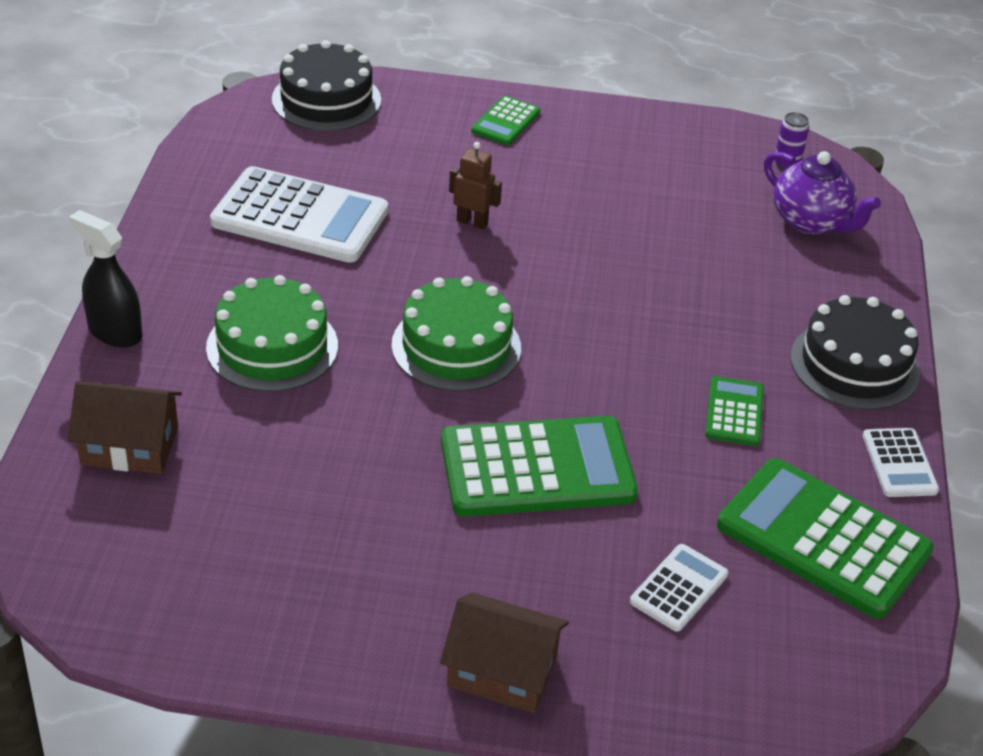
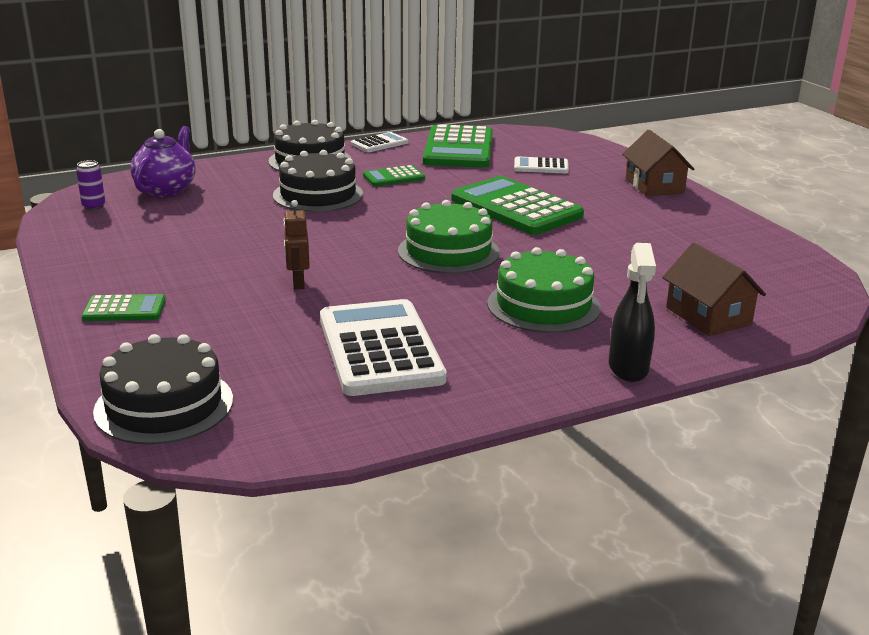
camera: 120 degrees left, 15 degrees down
none -> black cake [273,150,363,212]

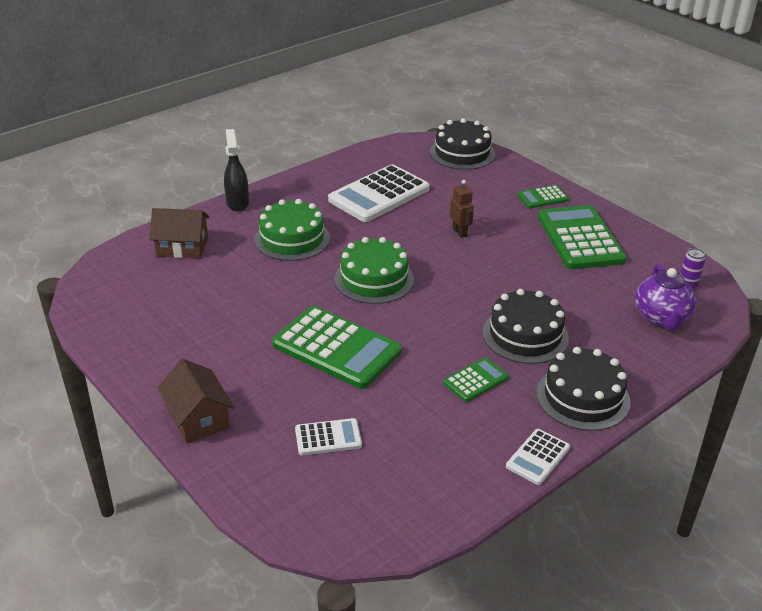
camera: 165 degrees right, 10 degrees up
white calculator [320,299,447,396] -> white calculator turned 75 degrees clockwise [328,164,430,222]
green calculator [423,124,493,168] -> green calculator moved to [538,205,627,269]
brown house [662,242,766,336] -> brown house turned 45 degrees counterclockwise [149,208,210,258]

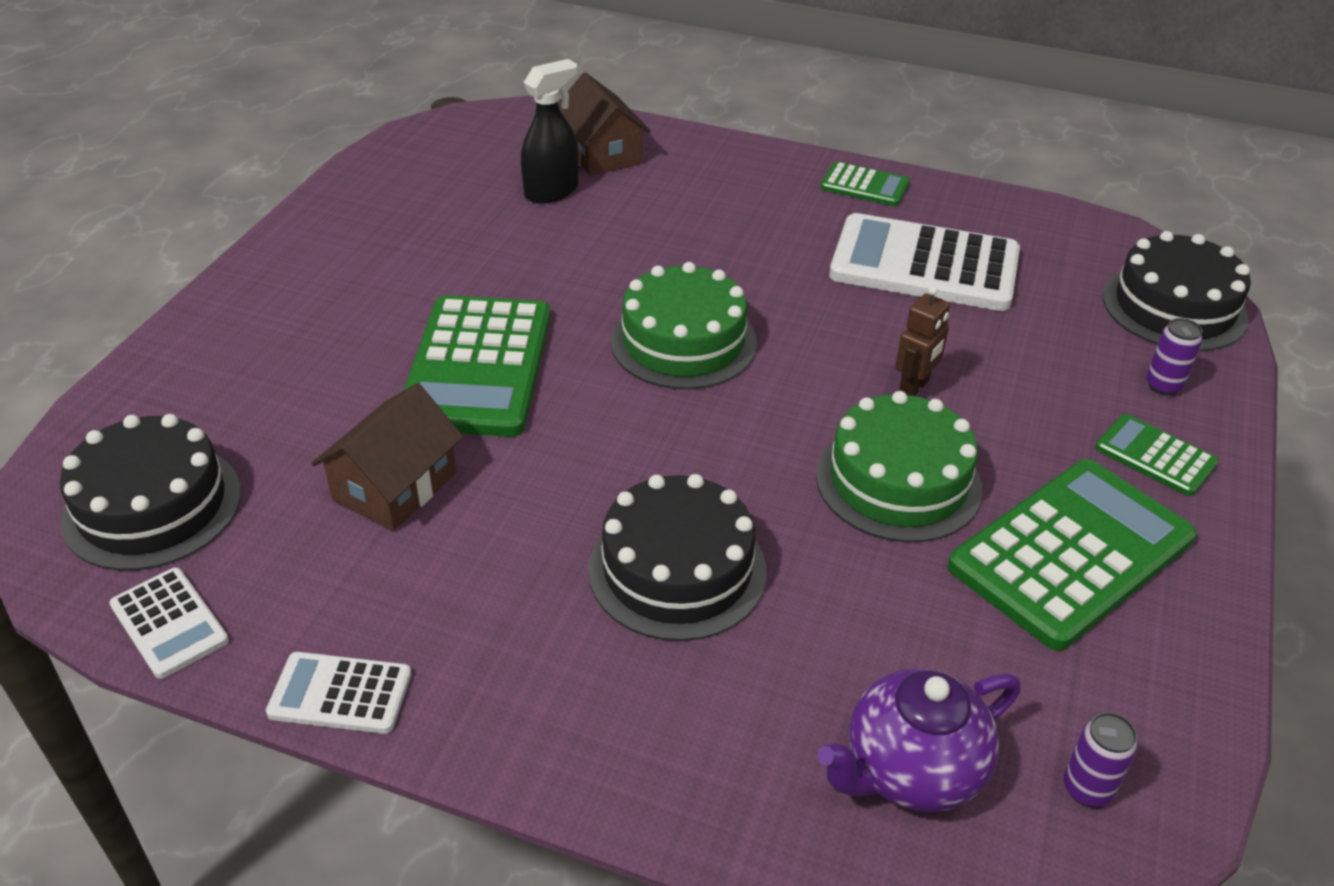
camera: 60 degrees right, 5 degrees up
brown house [158,359,234,443] -> brown house moved to [312,383,463,531]
black spray bottle [224,129,249,211] -> black spray bottle moved to [521,59,579,203]
green cake [254,199,330,261] -> green cake moved to [816,391,983,542]
white calculator [295,418,362,455] -> white calculator moved to [109,567,229,679]
green calculator [443,358,509,402] -> green calculator moved to [820,162,910,206]
black cake [536,347,630,431] -> black cake moved to [60,414,241,571]
none -> purple can [1146,318,1202,396]

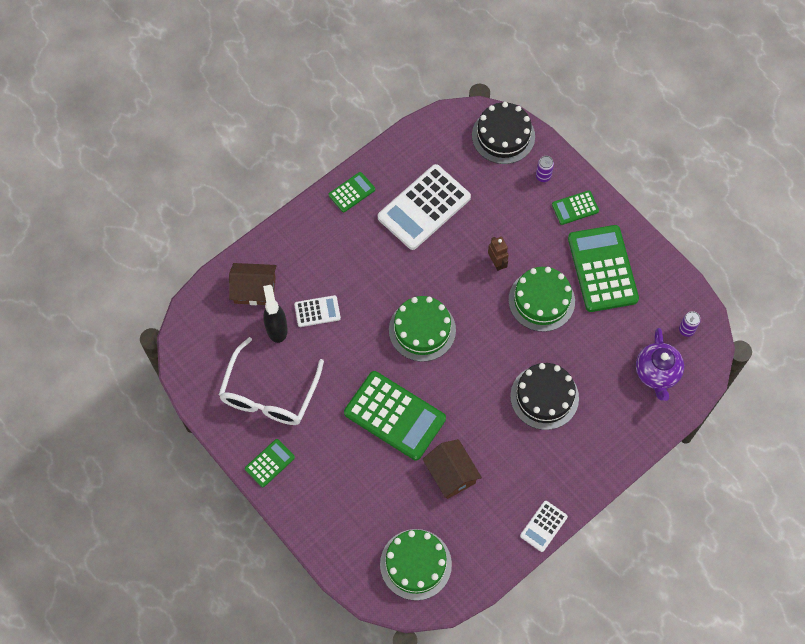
camera: 60 degrees left, 25 degrees up
black cake [60,414,241,571] -> green cake [380,529,452,601]
white calculator [109,567,229,679] -> white calculator moved to [294,295,341,327]
none -> white glasses [219,337,324,425]
none -> green calculator [245,439,295,487]

